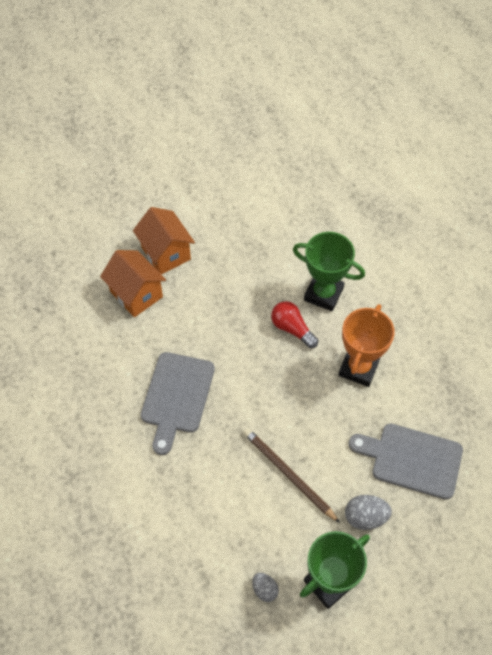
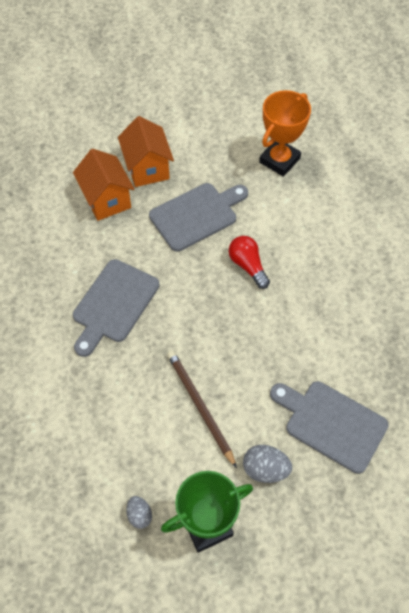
camera: 15 degrees right, 0 degrees up
green trophy [293,232,365,311] -> none
orange trophy [339,304,395,387] -> orange trophy moved to [259,90,311,177]
none -> grey cutting board [149,183,248,252]

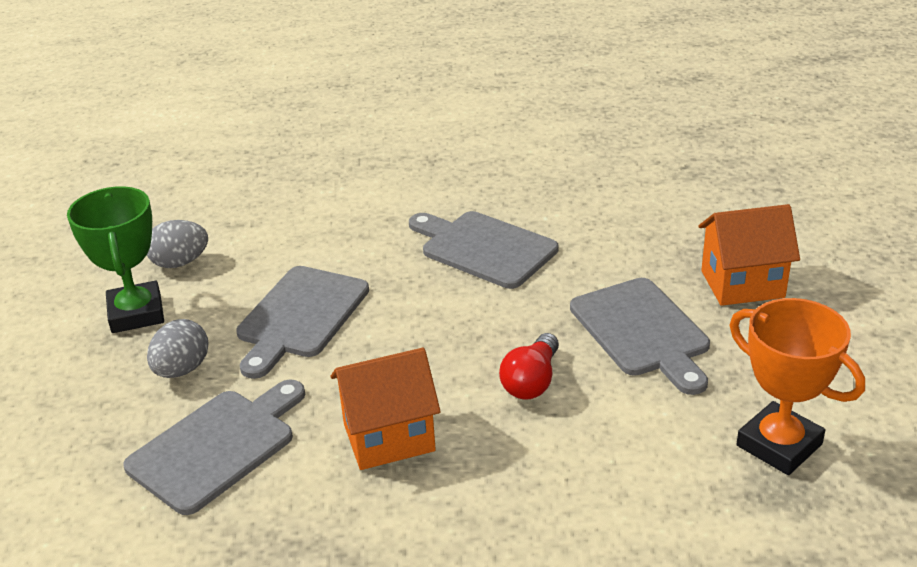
camera: 100 degrees right, 25 degrees down
orange house [73,149,134,221] -> orange house moved to [331,348,441,470]
grey egg [126,496,152,529] -> grey egg [147,220,208,268], size x1.54
brown pencil [167,351,237,468] -> grey cutting board [236,266,369,379]
red light bulb [229,236,270,289] -> red light bulb turned 135 degrees clockwise [499,333,559,400]

